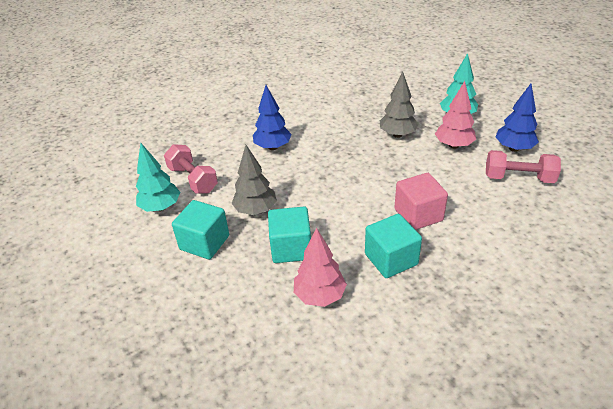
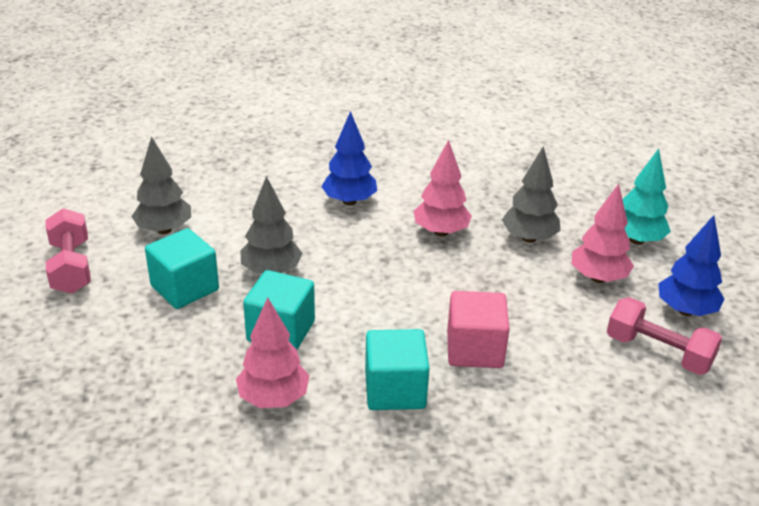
camera: 20 degrees right, 5 degrees down
turquoise tree [136,143,180,212] -> grey tree [131,136,191,234]
pink dumbbell [164,144,218,194] -> pink dumbbell moved to [46,208,91,294]
none -> pink tree [414,140,472,236]

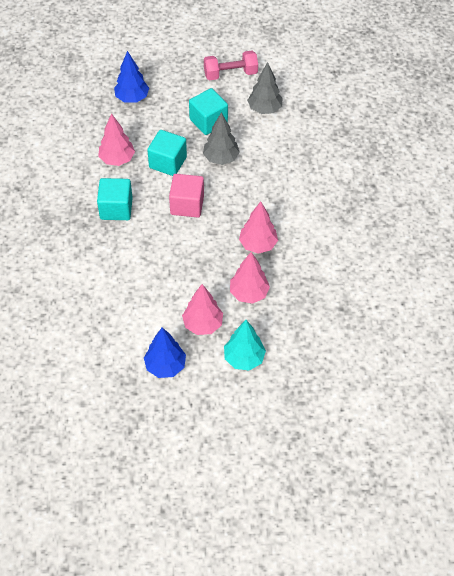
camera: 95 degrees right, 20 degrees up
blue tree [321,111,377,206] -> blue tree moved to [114,51,149,103]
pink cube [447,291,510,368] -> pink cube moved to [169,174,204,218]
grey tree [502,146,560,243] -> pink tree [230,252,270,304]
pink dumbbell [607,297,722,375] -> none

